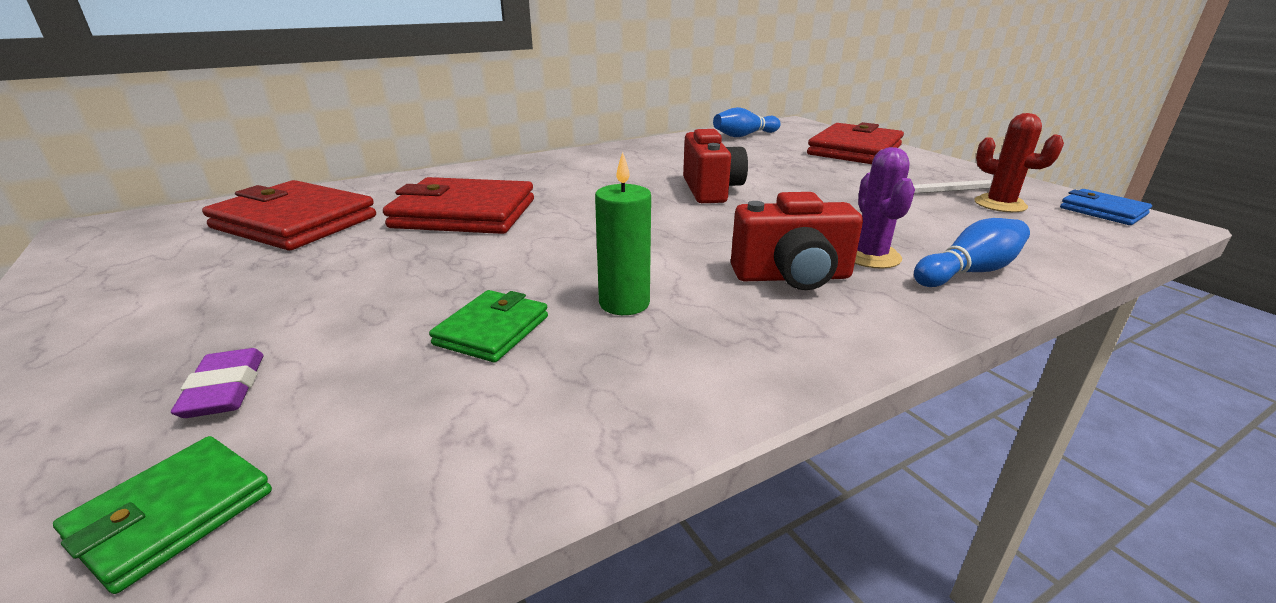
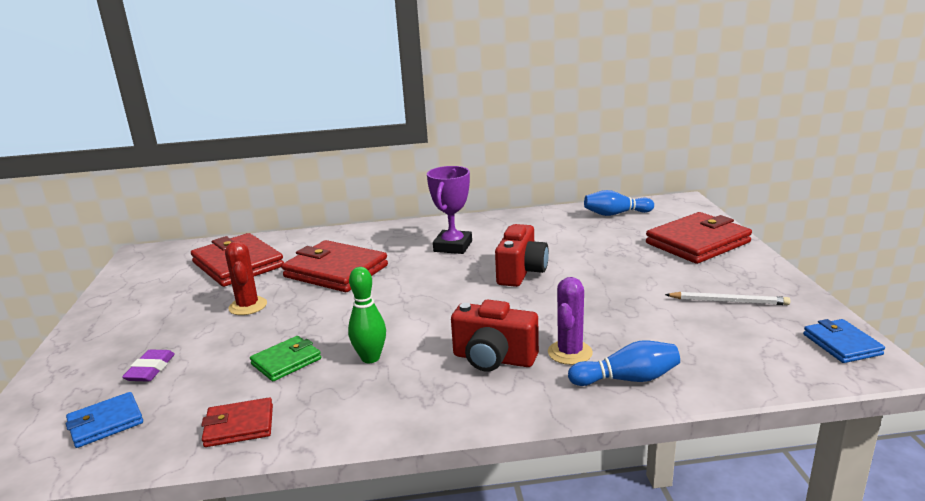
camera: 25 degrees right, 5 degrees down
green wallet [53,436,272,594] -> blue wallet [66,392,143,448]
green candle [595,152,651,315] -> green bowling pin [348,267,386,363]
red cactus [974,113,1064,212] -> red cactus moved to [225,241,267,315]
none -> red wallet [201,398,273,447]
none -> purple trophy [427,166,472,254]

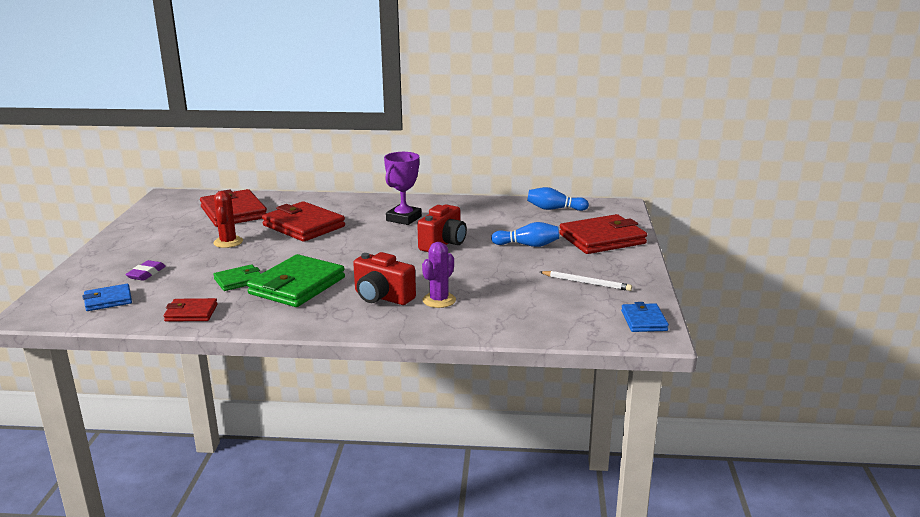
camera: 10 degrees right, 0 degrees up
green bowling pin [348,267,386,363] -> green wallet [247,254,345,307]
blue bowling pin [568,340,680,386] -> blue bowling pin moved to [491,222,559,247]

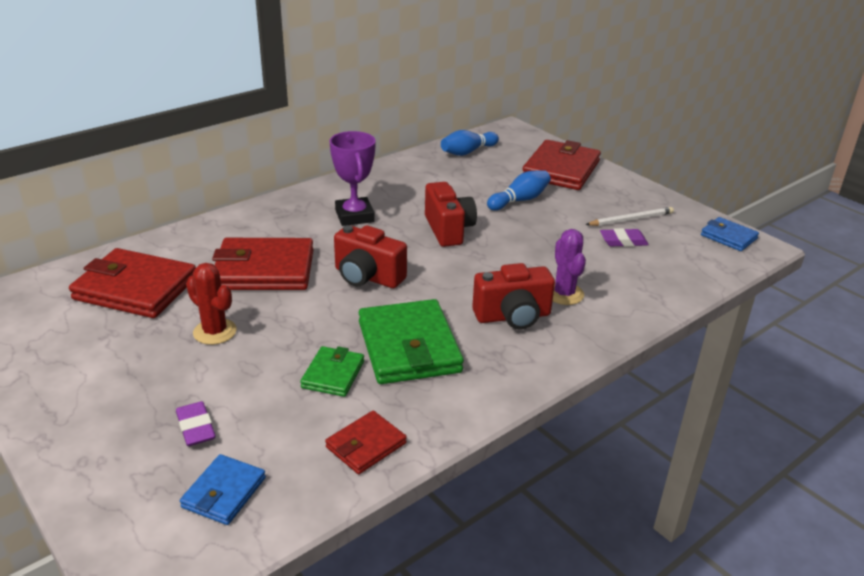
camera: 45 degrees left, 10 degrees up
none -> red camera [334,225,407,288]
none -> purple eraser [600,228,649,247]

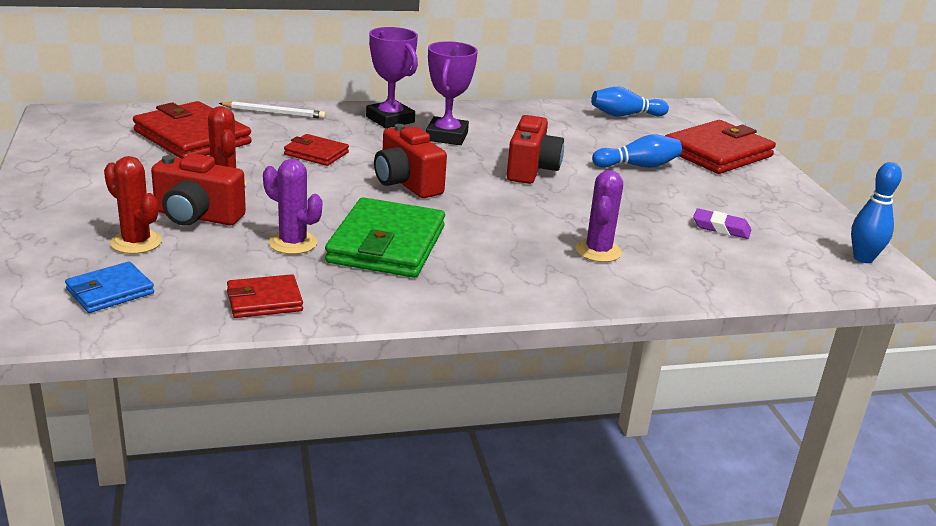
camera: 25 degrees right, 5 degrees down
purple eraser [176,401,216,446] -> red cactus [104,156,162,254]
red wallet [212,238,314,290] -> red wallet [284,134,349,166], size x0.53
green wallet [300,346,364,397] -> purple cactus [263,159,322,254]
red camera [472,263,555,329] -> red camera moved to [151,153,246,226]
white pencil [585,207,674,226] -> white pencil moved to [218,101,326,119]
blue wallet [701,217,759,251] -> blue bowling pin [851,162,902,263]
none -> purple trophy [366,27,418,128]

